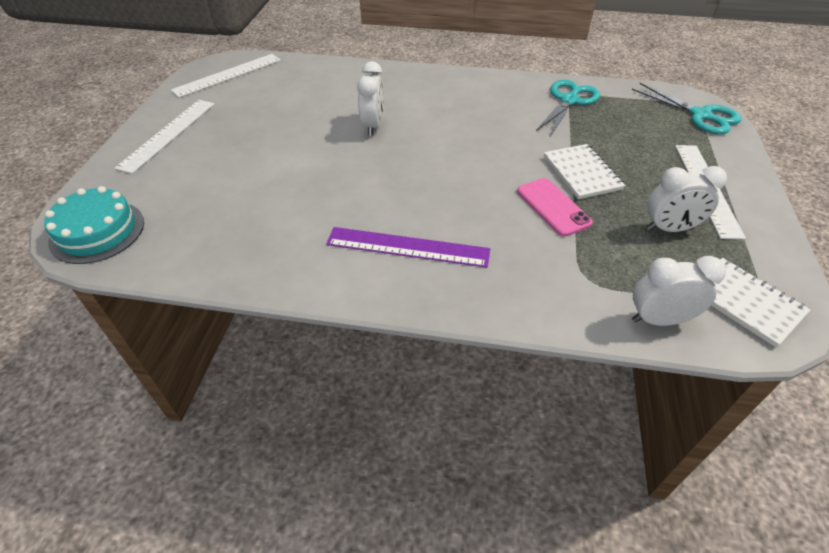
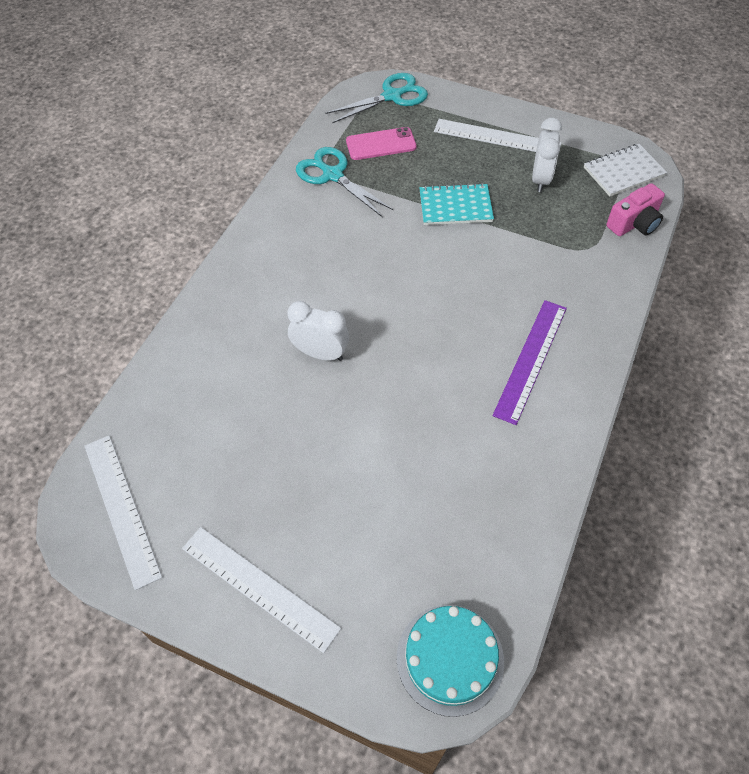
camera: 75 degrees left, 10 degrees up
pink phone [517,178,593,237] -> pink phone moved to [346,127,417,160]
white notebook [544,144,626,199] -> turquoise notebook [419,183,494,225]
white clock [632,256,726,326] -> pink camera [606,183,665,236]

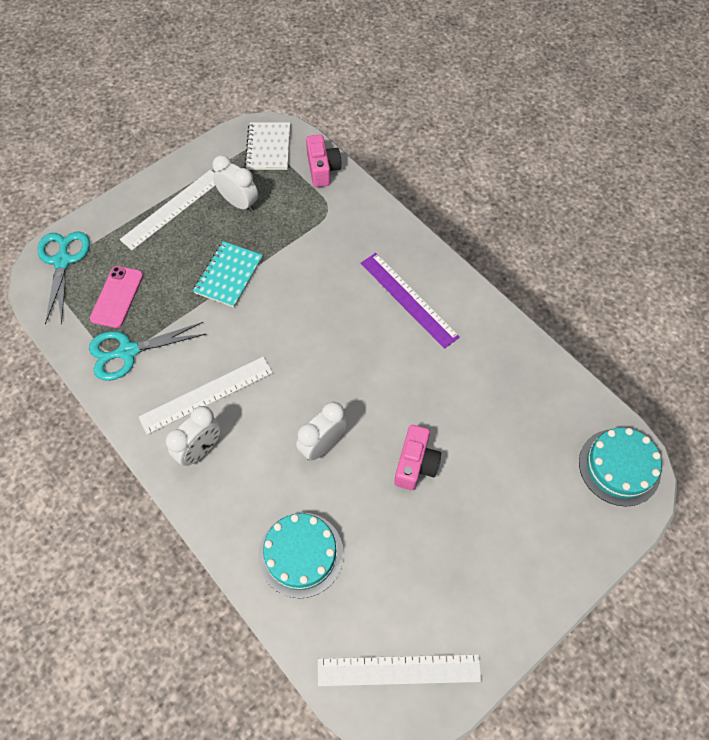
camera: 65 degrees left, 5 degrees up
white ruler [182,527,341,653] -> white ruler moved to [139,357,273,435]
none -> white clock [166,406,221,466]
none -> turquoise cake [258,513,344,598]
none -> pink camera [394,425,441,490]

